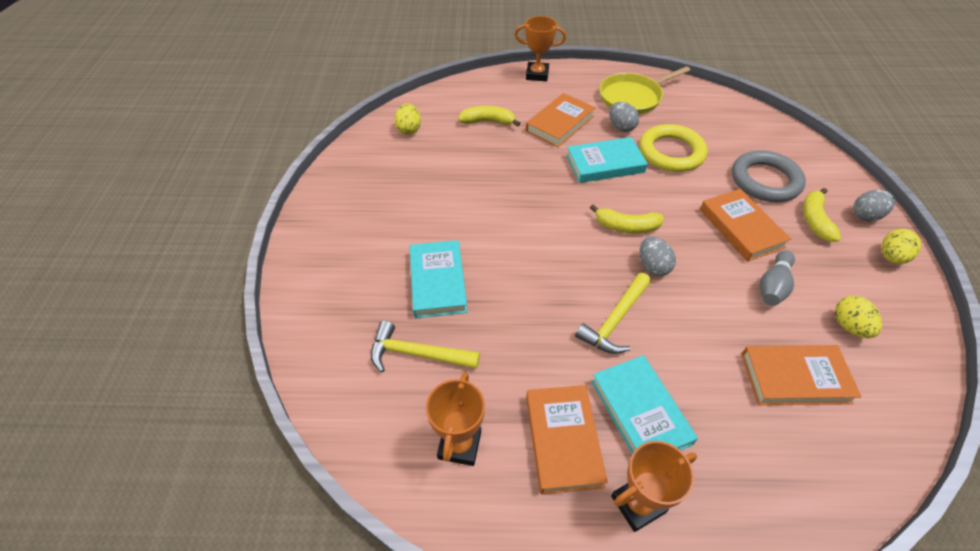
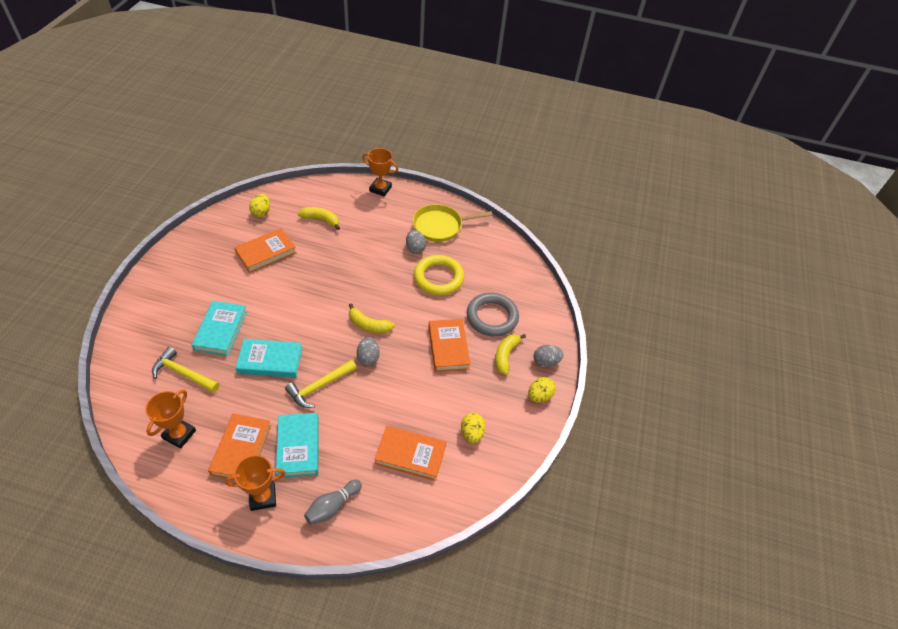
camera: 10 degrees right, 0 degrees up
orange book [526,93,596,147] -> orange book moved to [234,228,297,273]
turquoise book [566,137,648,183] -> turquoise book moved to [236,339,303,378]
grey bowling pin [759,250,795,306] -> grey bowling pin moved to [304,479,362,525]

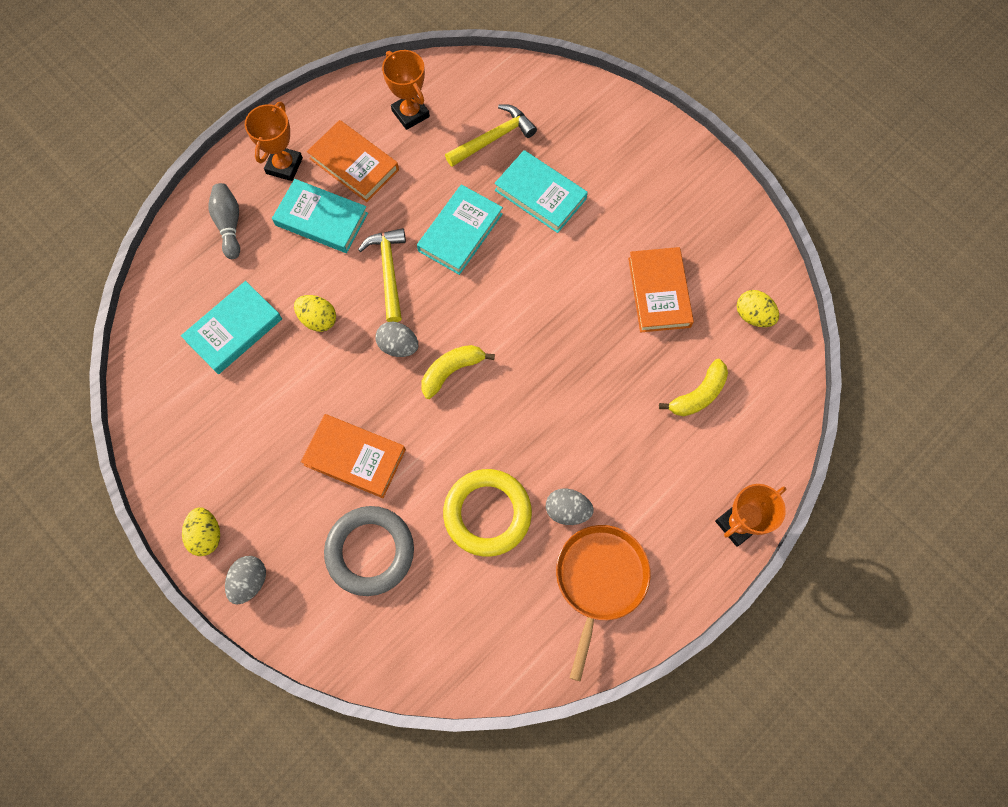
camera: 125 degrees right, 20 degrees up
orange book [374,426,446,481] -> turquoise book [181,281,282,374]
yellow pan [413,204,492,242] -> orange pan [556,525,651,682]
yellow egg [461,412,485,443] -> yellow egg moved to [294,295,336,332]
yellow banana [495,334,526,375] -> none

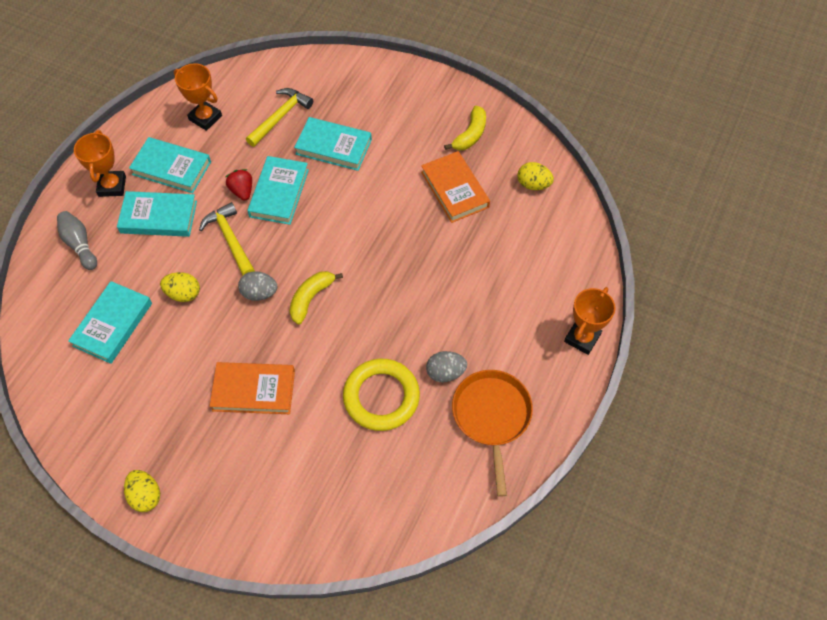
camera: 20 degrees left, 10 degrees down
grey egg [225,556,266,604] -> none
orange book [307,120,399,202] -> turquoise book [129,137,211,193]
grey ring [324,506,414,596] -> none
yellow banana [659,359,728,416] -> yellow banana moved to [444,106,486,150]
none -> red strawberry [226,169,252,201]

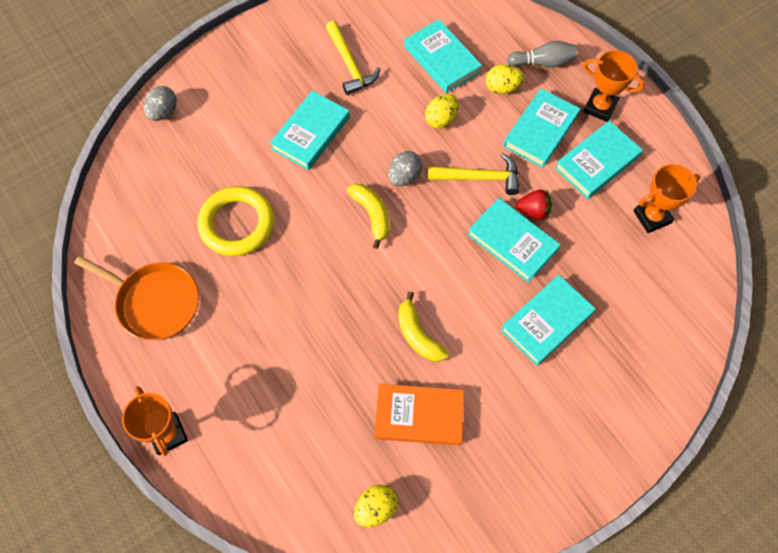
camera: 120 degrees right, 5 degrees up
yellow egg [124,470,160,512] -> yellow egg moved to [485,64,524,94]
orange book [210,362,295,414] -> turquoise book [270,90,350,170]
yellow hammer [246,88,313,147] -> yellow hammer moved to [325,21,380,95]
grey egg [426,351,467,382] -> grey egg moved to [144,86,177,121]
yellow banana [444,106,486,150] -> yellow banana moved to [398,291,449,362]

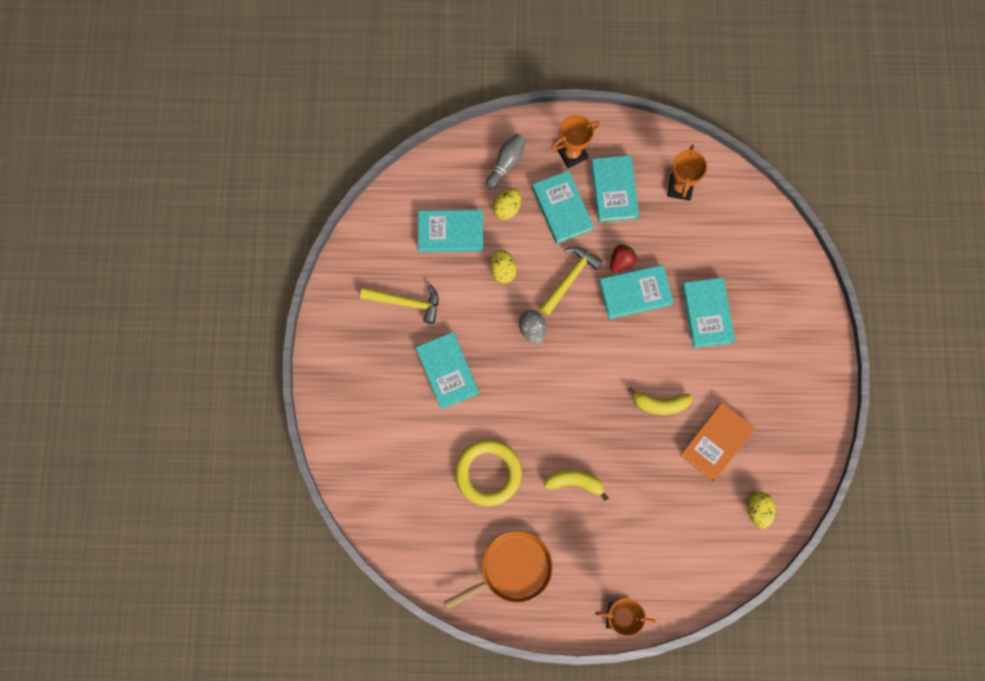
camera: 55 degrees left, 10 degrees up
grey egg [144,86,177,121] -> none
yellow banana [347,184,390,249] -> yellow banana moved to [544,469,608,501]

